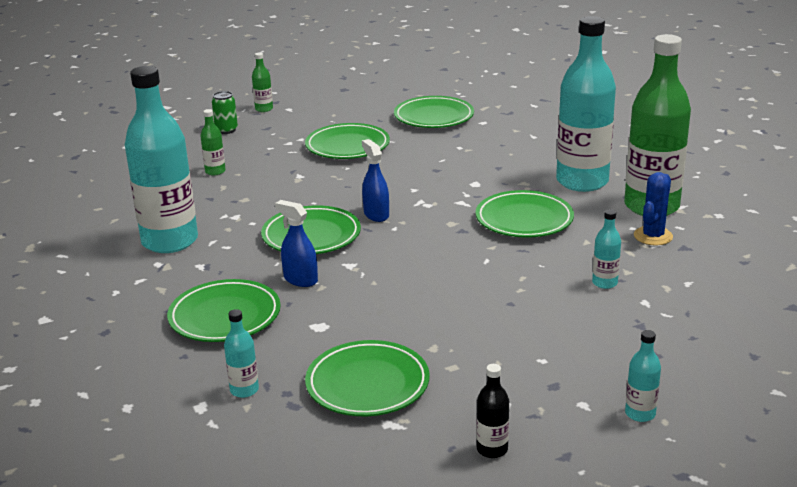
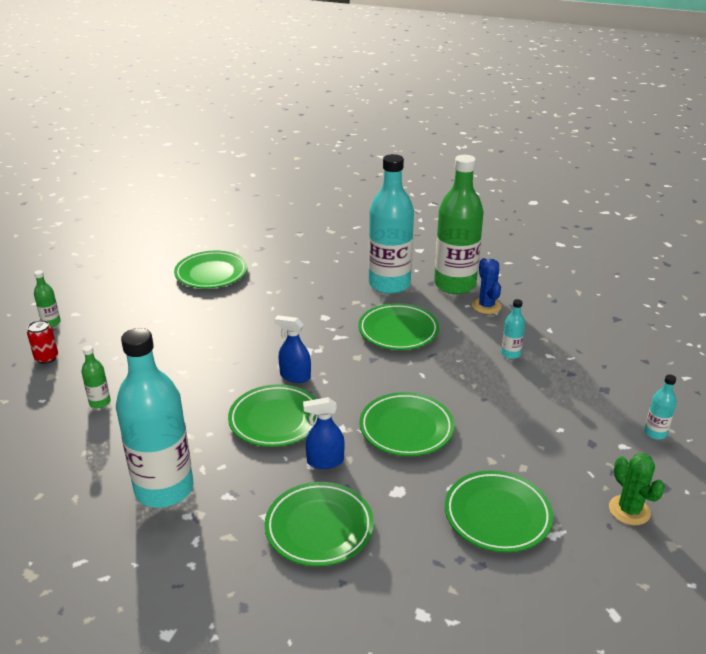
camera: 45 degrees left, 5 degrees up
green can [212,91,238,134] -> red can [27,320,58,364]
turquoise bottle [224,309,259,398] -> none
green plate [305,123,390,159] -> green plate moved to [359,392,454,456]
black bottle [476,364,509,458] -> green cactus [609,453,665,525]

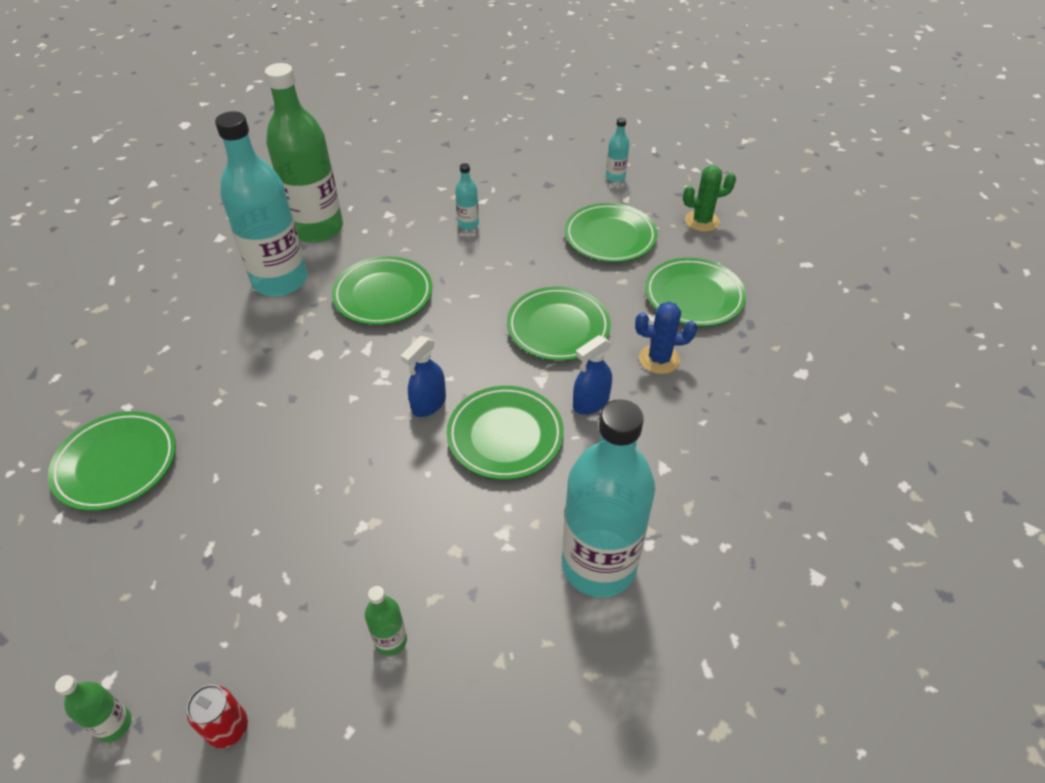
camera: 75 degrees left, 15 degrees up
green plate [265,482,374,566] -> green plate moved to [565,203,658,262]
blue spray bottle [303,397,345,469] -> blue spray bottle turned 45 degrees clockwise [573,335,612,415]
blue cactus [472,258,502,314] -> blue cactus moved to [635,301,697,374]

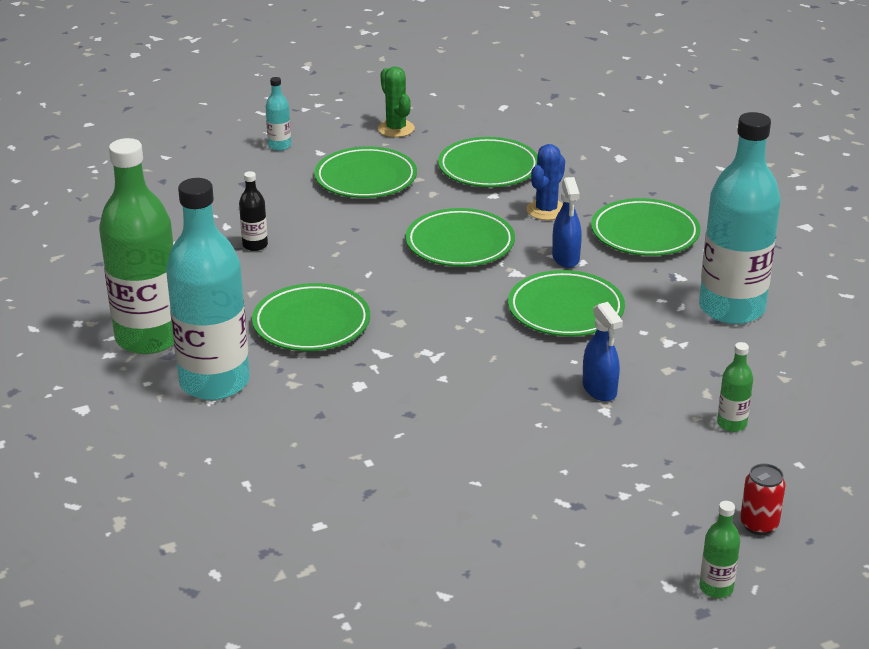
camera: 60 degrees left, 15 degrees down
green plate [48,411,176,511] -> green plate moved to [591,198,700,256]
blue spray bottle [401,336,446,417] -> blue spray bottle moved to [582,302,623,402]
turquoise bottle [455,163,479,230] -> black bottle [239,171,268,251]
green cactus [683,165,736,232] -> green cactus turned 45 degrees counterclockwise [378,66,415,137]

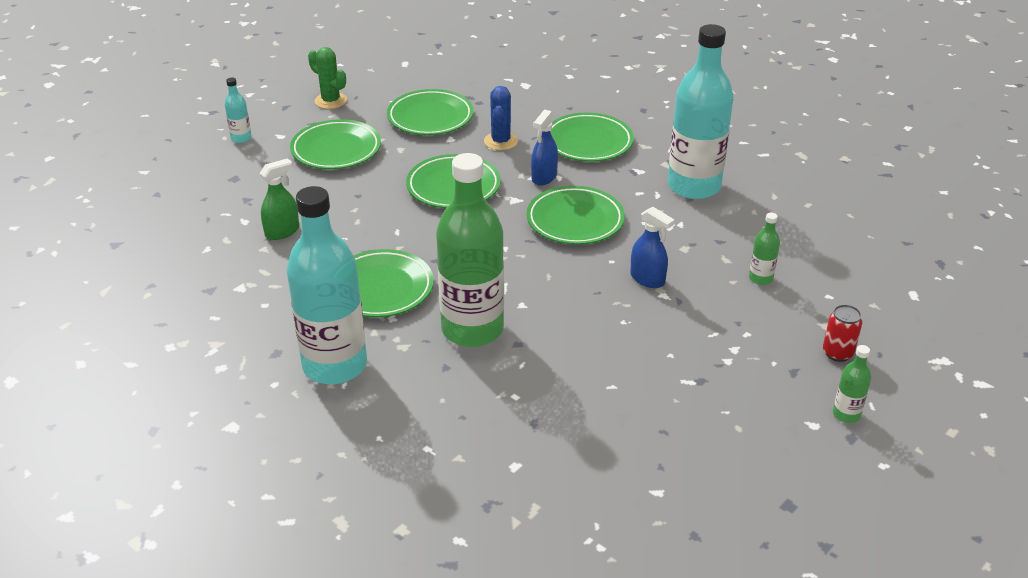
camera: 25 degrees left, 5 degrees up
green bottle [99,138,174,354] -> green bottle moved to [436,153,504,347]
black bottle [239,171,268,251] -> green spray bottle [260,158,299,240]
blue spray bottle [552,177,582,268] -> blue spray bottle turned 60 degrees clockwise [531,110,558,186]

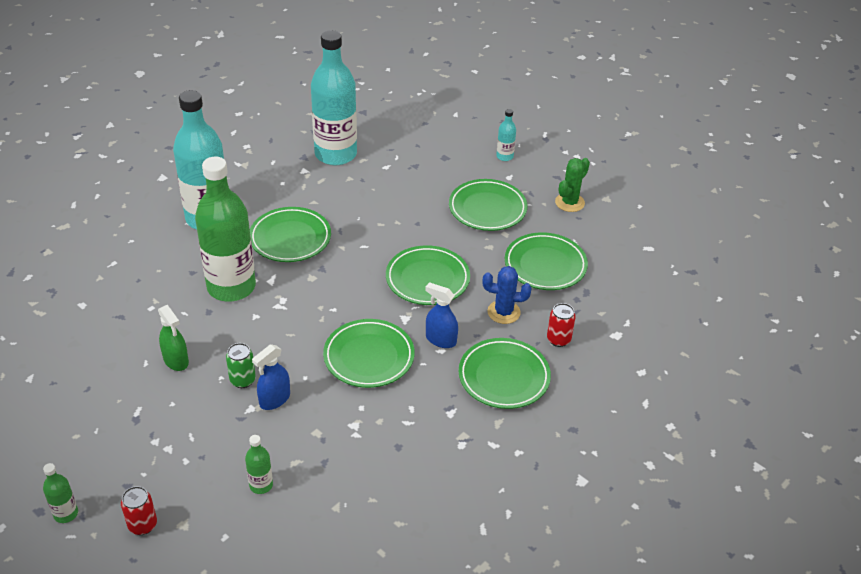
camera: 90 degrees right, 5 degrees up
green spray bottle [260,158,299,240] -> green spray bottle moved to [158,305,189,371]
turquoise bottle [668,24,733,199] -> turquoise bottle moved to [311,30,357,165]
none -> green can [226,343,256,388]
none -> red can [547,303,576,347]

